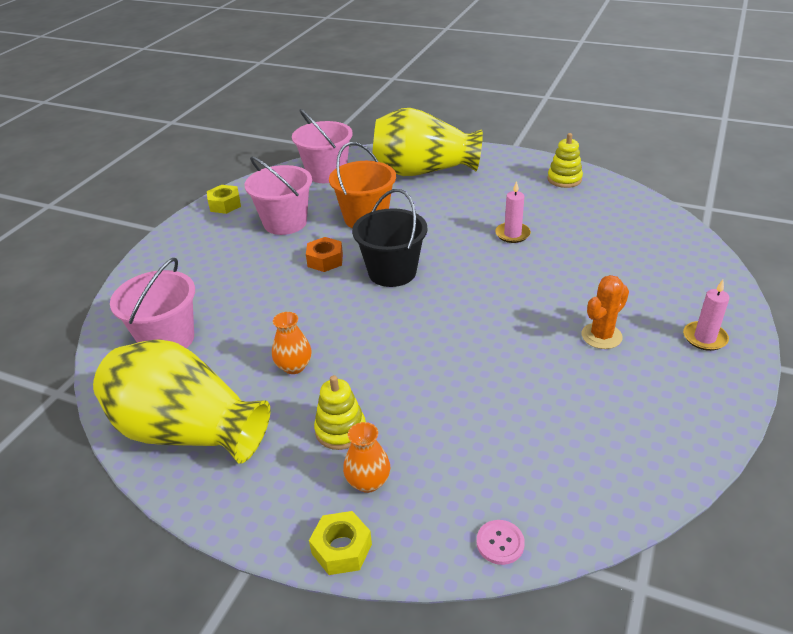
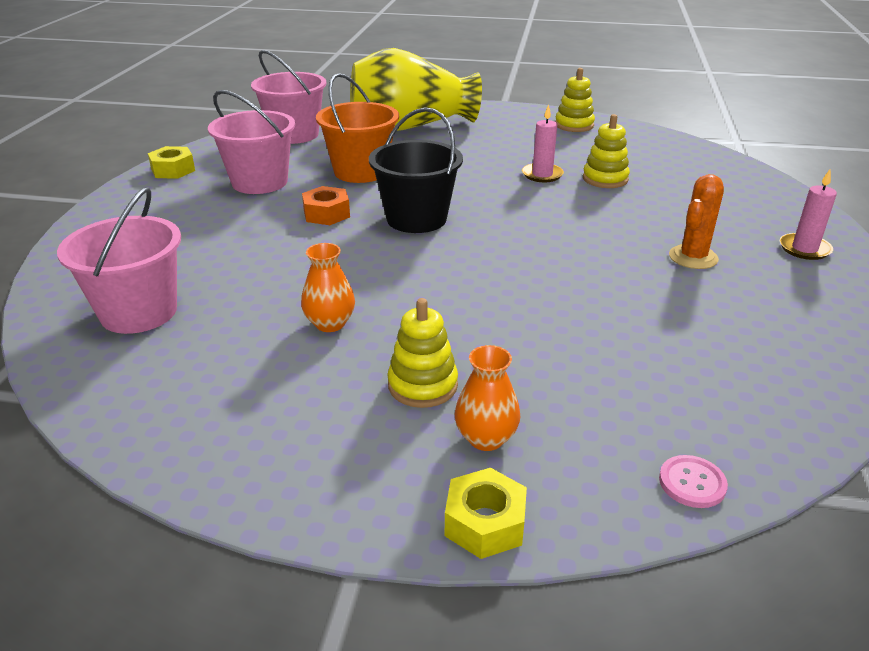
camera: 15 degrees left, 5 degrees down
yellow vase [93,339,270,464] -> none
none -> yellow stacking toy [583,114,630,188]

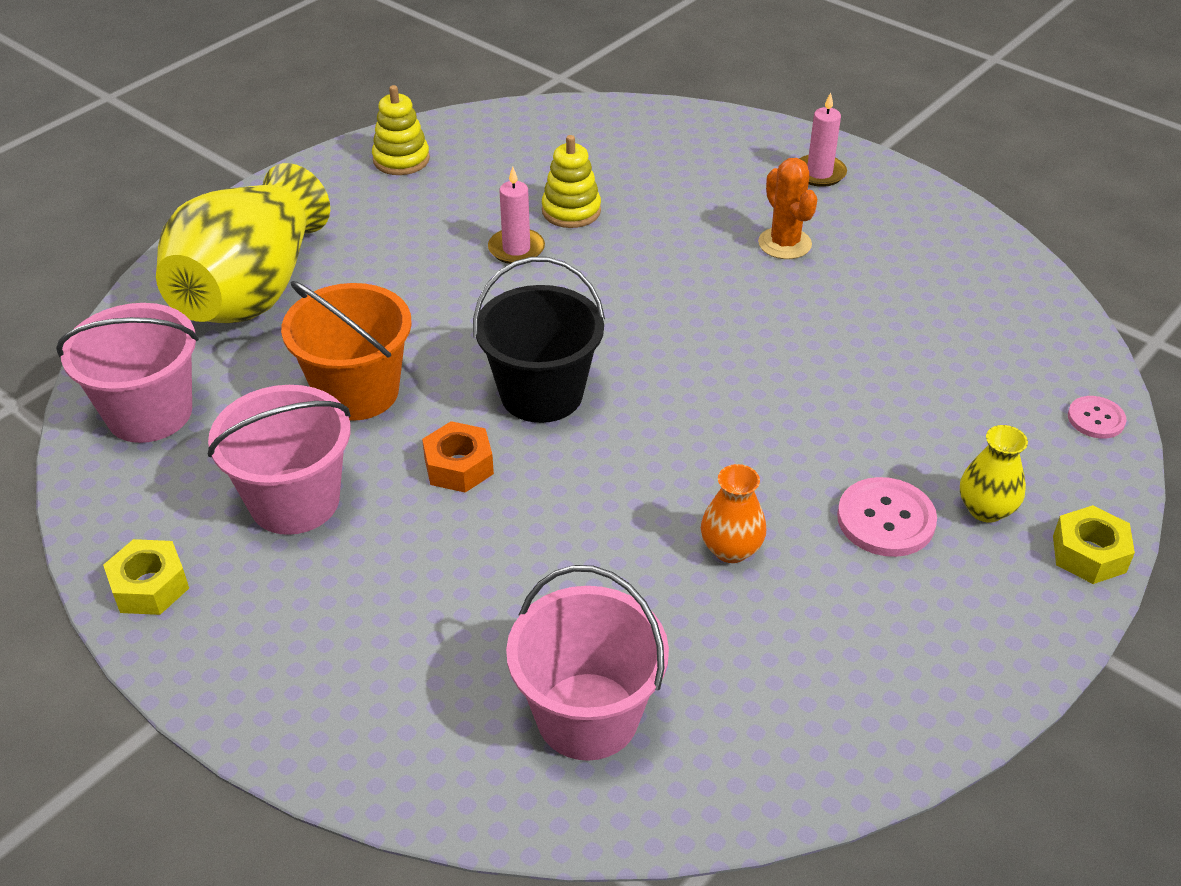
camera: 60 degrees left, 10 degrees up
yellow stacking toy [387,298,458,408] -> pink button [837,477,937,557]
orange vase [454,345,520,451] -> yellow vase [960,425,1028,523]

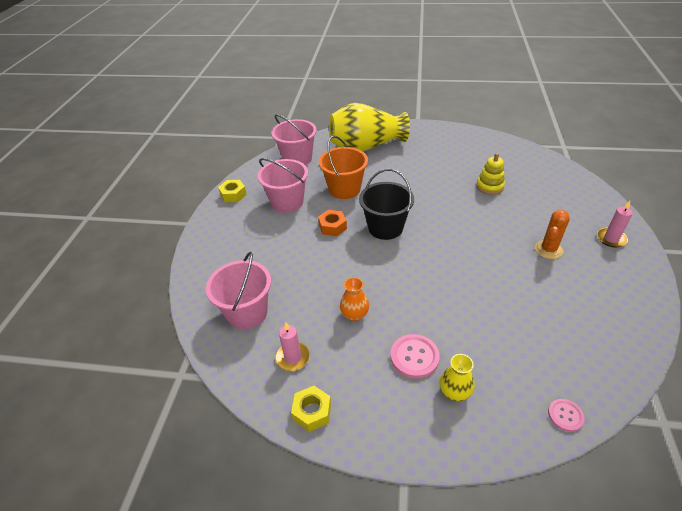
camera: 60 degrees right, 0 degrees up
yellow stacking toy [372,85,430,175] -> none
pink candle [488,167,545,264] -> pink candle moved to [276,322,310,371]
yellow nut [1053,505,1135,584] -> yellow nut moved to [291,386,331,432]

